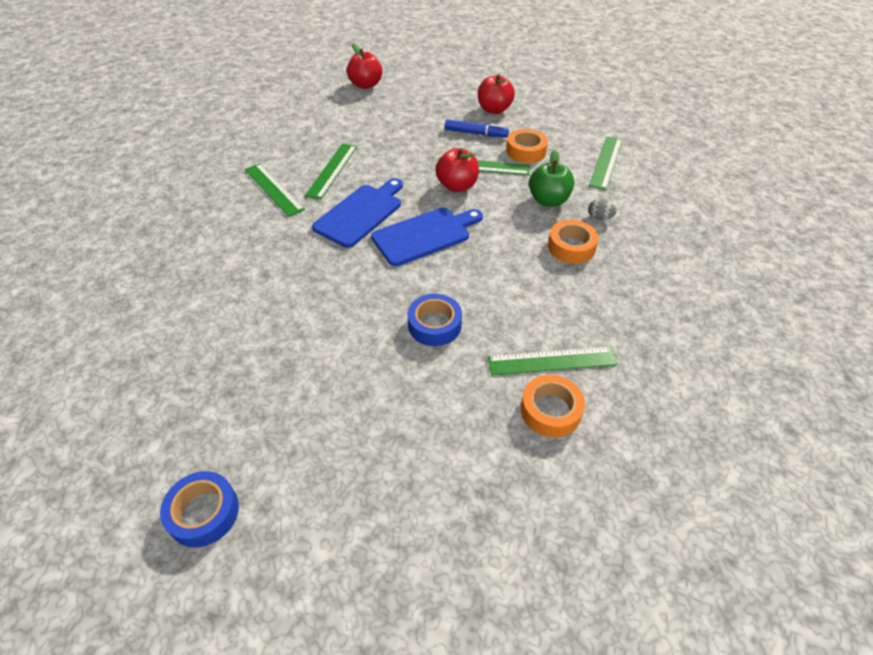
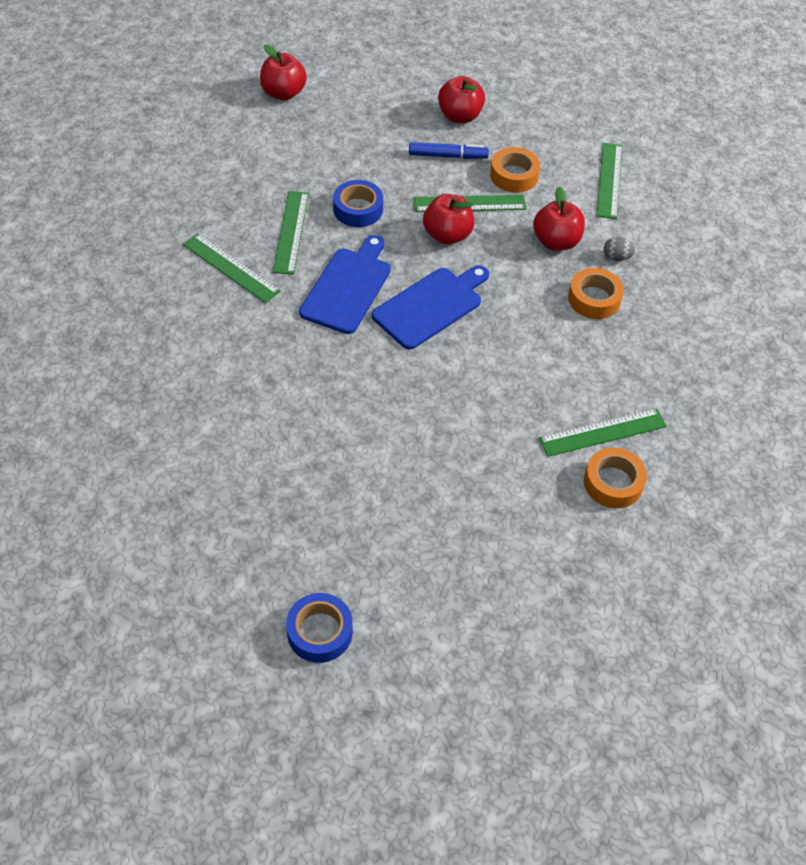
camera: 15 degrees left, 5 degrees up
blue tape [408,294,462,346] -> blue tape moved to [333,180,383,227]
green apple [529,150,574,207] -> red apple [533,186,585,251]

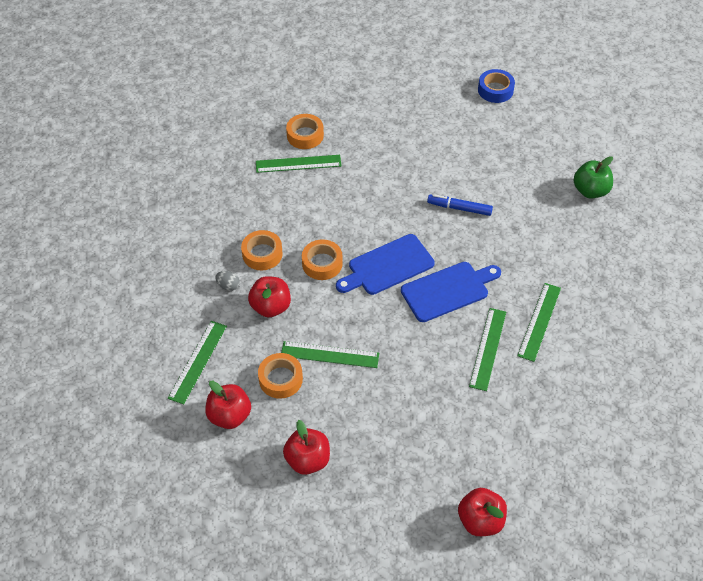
camera: 165 degrees left, 0 degrees up
green ruler [183,233,281,303] -> green ruler turned 60 degrees clockwise [517,283,561,362]
blue cutting board [299,235,391,334] -> blue cutting board turned 150 degrees counterclockwise [401,262,501,322]
blue tape [333,180,383,227] -> none
blue marker [409,142,489,159] -> blue marker moved to [427,194,493,216]
red apple [423,194,474,245] -> red apple moved to [205,380,251,429]
none -> orange tape [302,239,343,280]
none -> green apple [574,156,613,199]

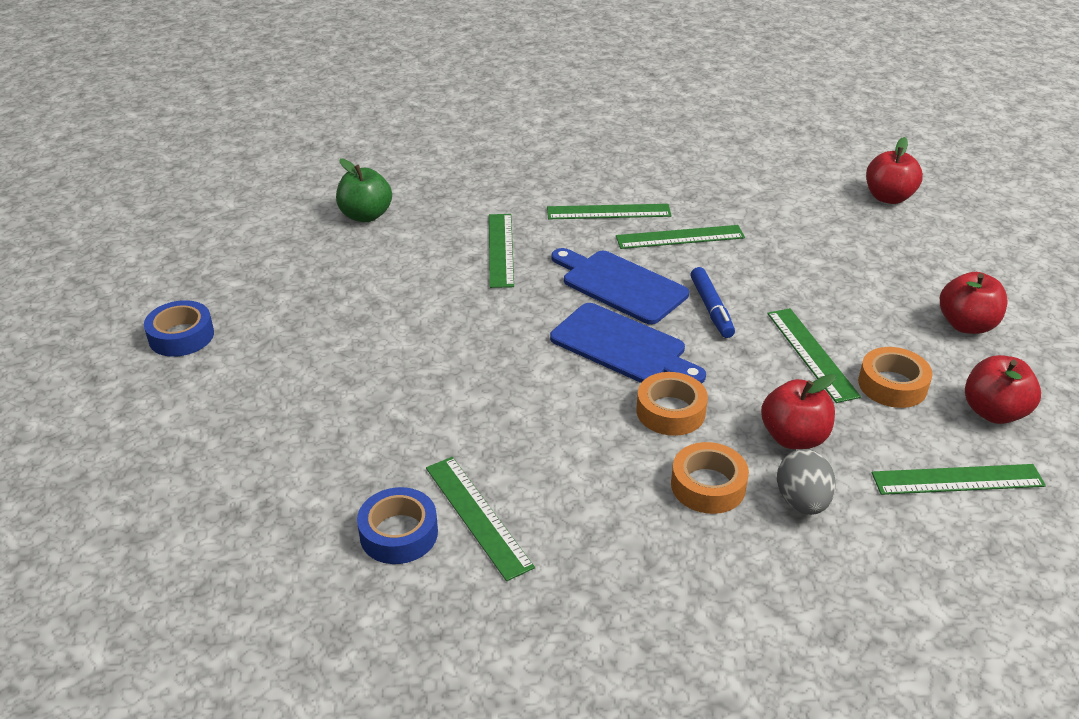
camera: 115 degrees left, 15 degrees down
grey egg [215,271,240,291] -> grey egg [777,449,836,515], size x1.61
orange tape [286,114,324,149] -> blue tape [357,487,438,564]
blue marker [427,194,493,216] -> blue marker moved to [690,267,735,338]
none -> green ruler [489,214,514,288]

